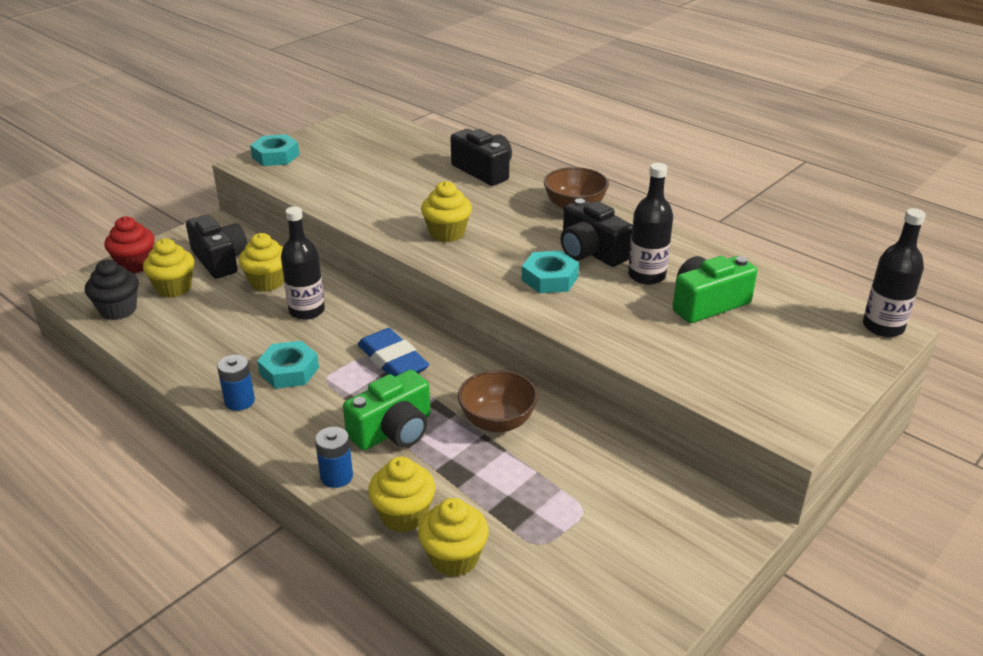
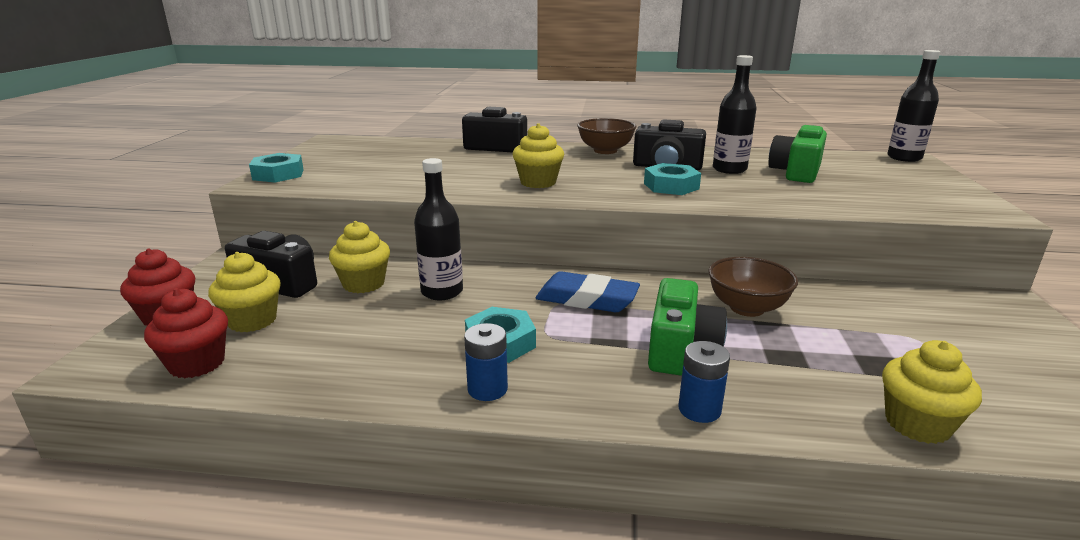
camera: 35 degrees left, 10 degrees down
black cupcake [85,259,139,320] -> red cupcake [144,288,228,378]
yellow cupcake [368,457,435,532] -> none

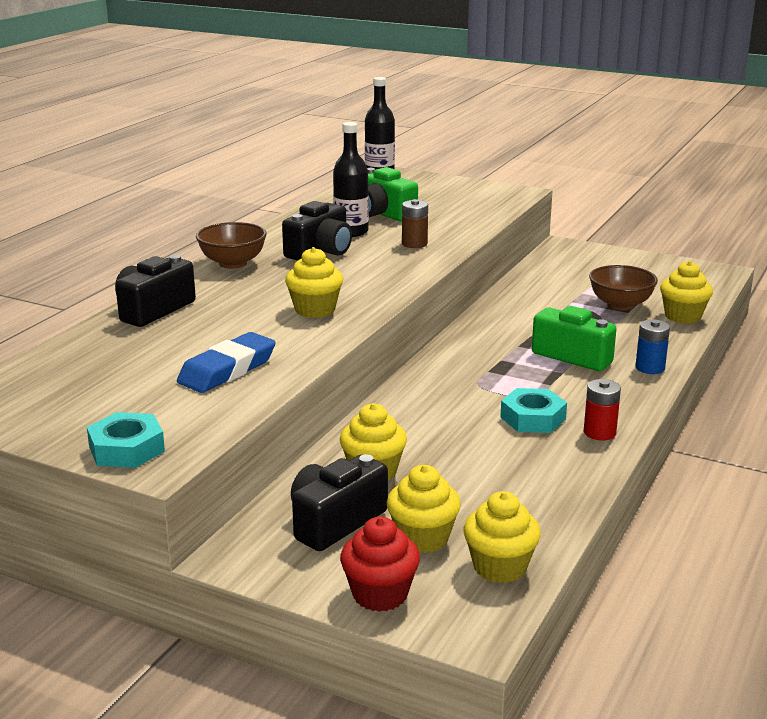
camera: 70 degrees left, 0 degrees up
red cupcake [144,288,228,378] -> yellow cupcake [463,491,541,583]
black bottle [414,158,463,300] -> none
blue battery [464,323,508,401] -> red battery [584,379,621,440]
blue eraser [536,271,640,312] -> blue eraser moved to [177,332,276,393]
turquoise nut [644,163,701,195] -> none
brown bowl [708,257,798,317] -> brown bowl moved to [589,265,658,311]
none -> brown battery [402,199,428,248]

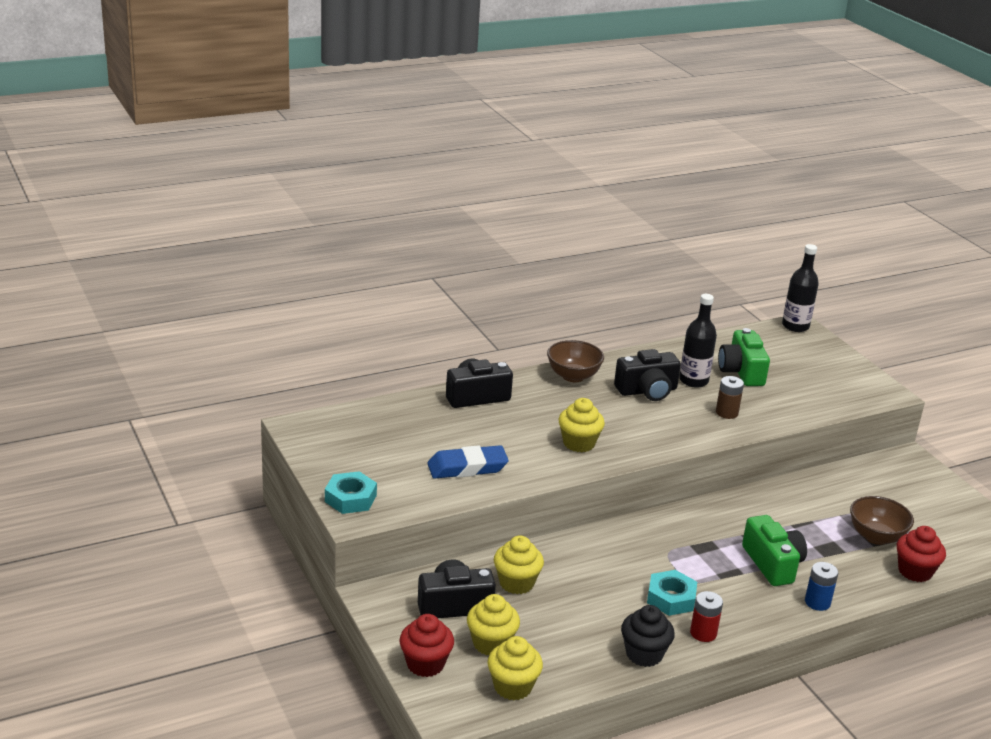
camera: 35 degrees right, 5 degrees up
yellow cupcake [660,261,713,324] -> red cupcake [897,526,946,582]
none -> black cupcake [621,605,675,667]

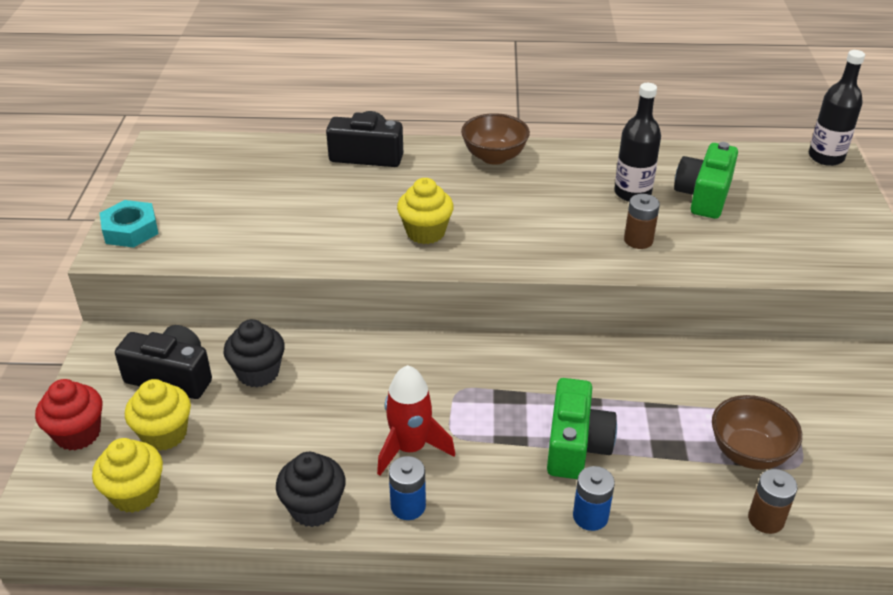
camera: 30 degrees right, 10 degrees up
blue eraser [427,445,509,479] -> none
yellow cupcake [494,535,544,594] -> black cupcake [224,319,285,388]
black camera [614,349,681,401] -> none
turquoise nut [647,570,697,616] -> red rocket [377,365,455,476]
red battery [690,591,723,642] -> blue battery [389,456,426,520]
red cupcake [897,526,946,582] -> brown battery [748,469,798,534]

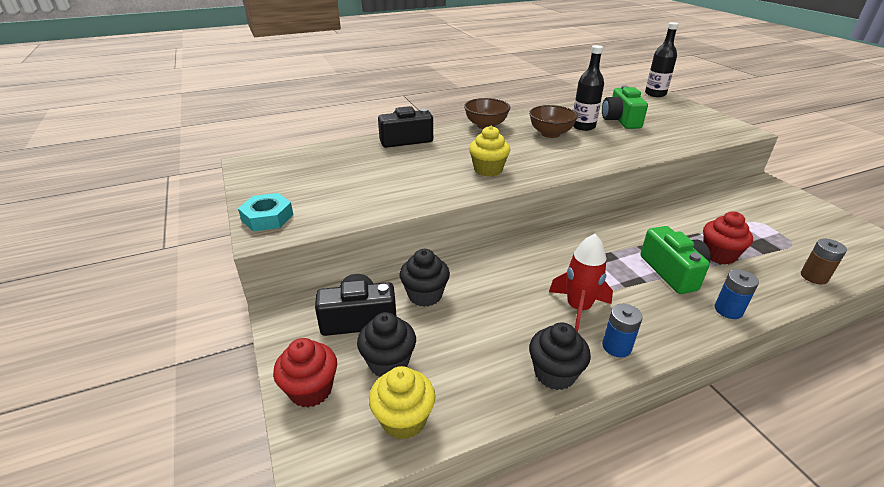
camera: 25 degrees left, 5 degrees down
yellow cupcake [125,379,191,451] -> black cupcake [357,312,416,377]
brown battery [624,194,660,249] -> none
brown bowl [712,395,802,470] -> brown bowl moved to [529,105,578,138]
none -> red cupcake [703,211,753,265]

